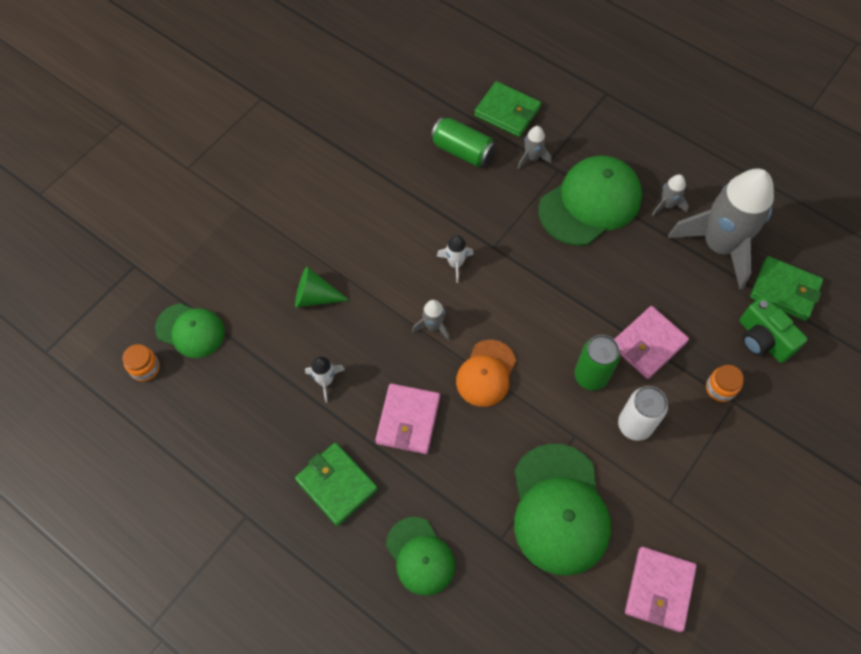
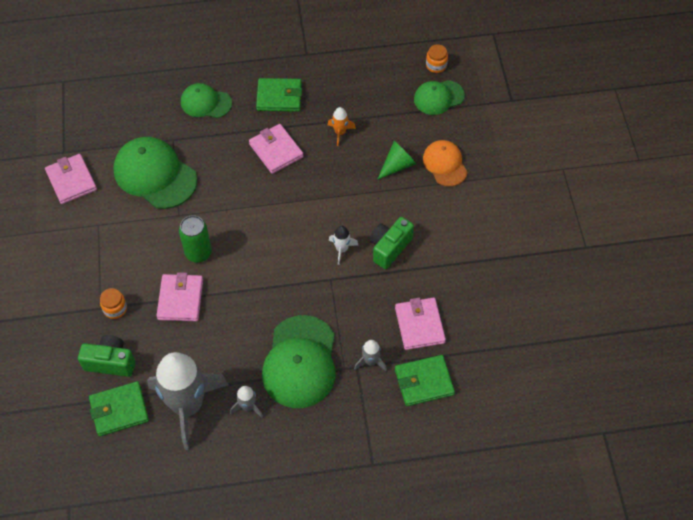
camera: 135 degrees right, 5 degrees down
white rocket [305,356,345,402] -> orange rocket [328,107,356,146]
grey rocket [412,300,450,341] -> none
green can [431,117,496,167] -> pink wallet [395,298,446,350]
orange cap [456,340,516,407] -> orange cap moved to [423,140,468,187]
white can [618,386,668,441] -> none
none -> green camera [370,217,414,269]

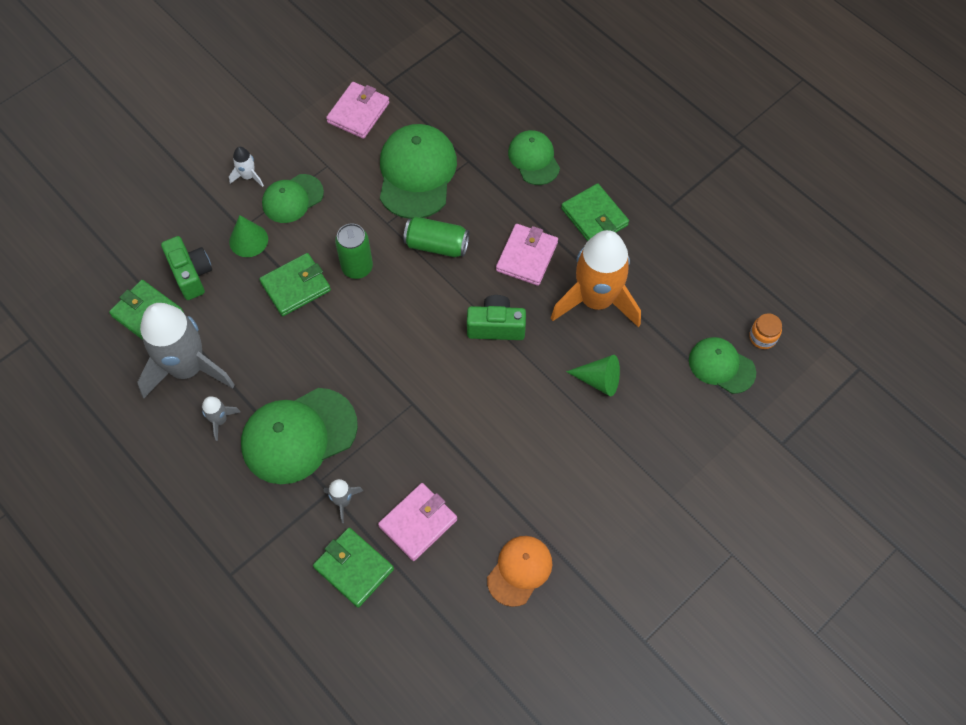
camera: 55 degrees right, 5 degrees up
orange jar [100,288,127,319] -> green cone [229,215,268,257]
pink wallet [156,272,203,321] -> green wallet [259,253,331,316]
orange rocket [328,107,356,146] -> orange rocket [551,230,641,327], size x2.44
white rocket [329,226,359,265] -> white rocket moved to [229,147,264,187]
green camera [370,217,414,269] -> green camera moved to [467,295,526,340]
orange cap [423,140,468,187] -> orange cap moved to [487,536,552,607]
none -> green cap [262,174,324,223]
none -> green can [403,216,469,257]

